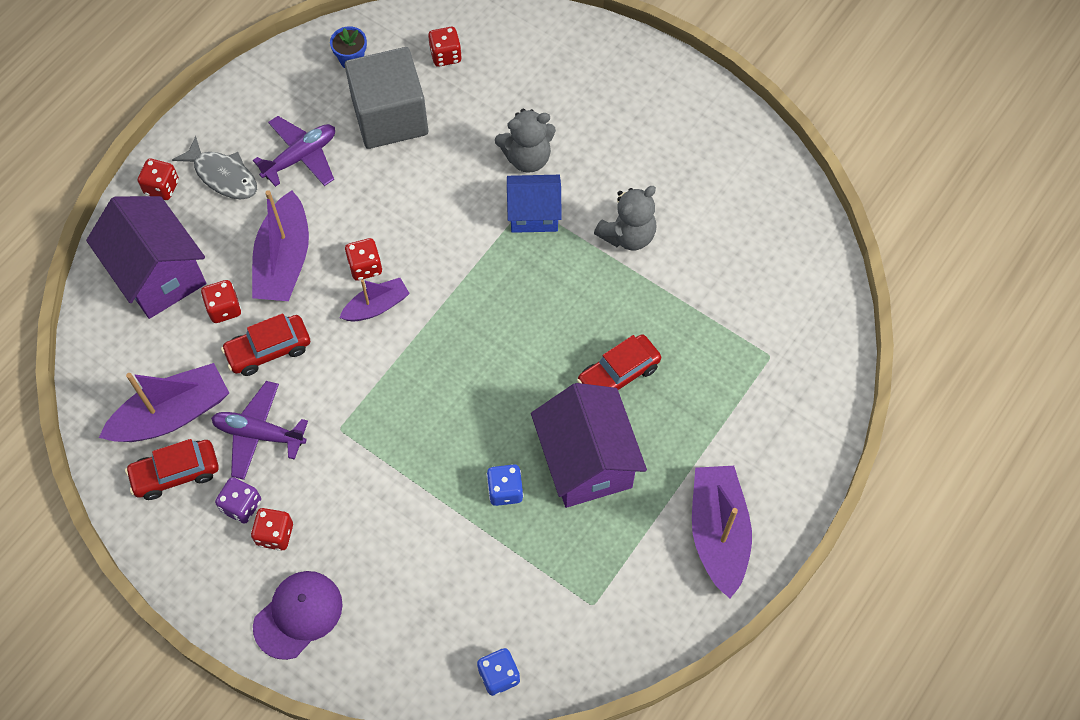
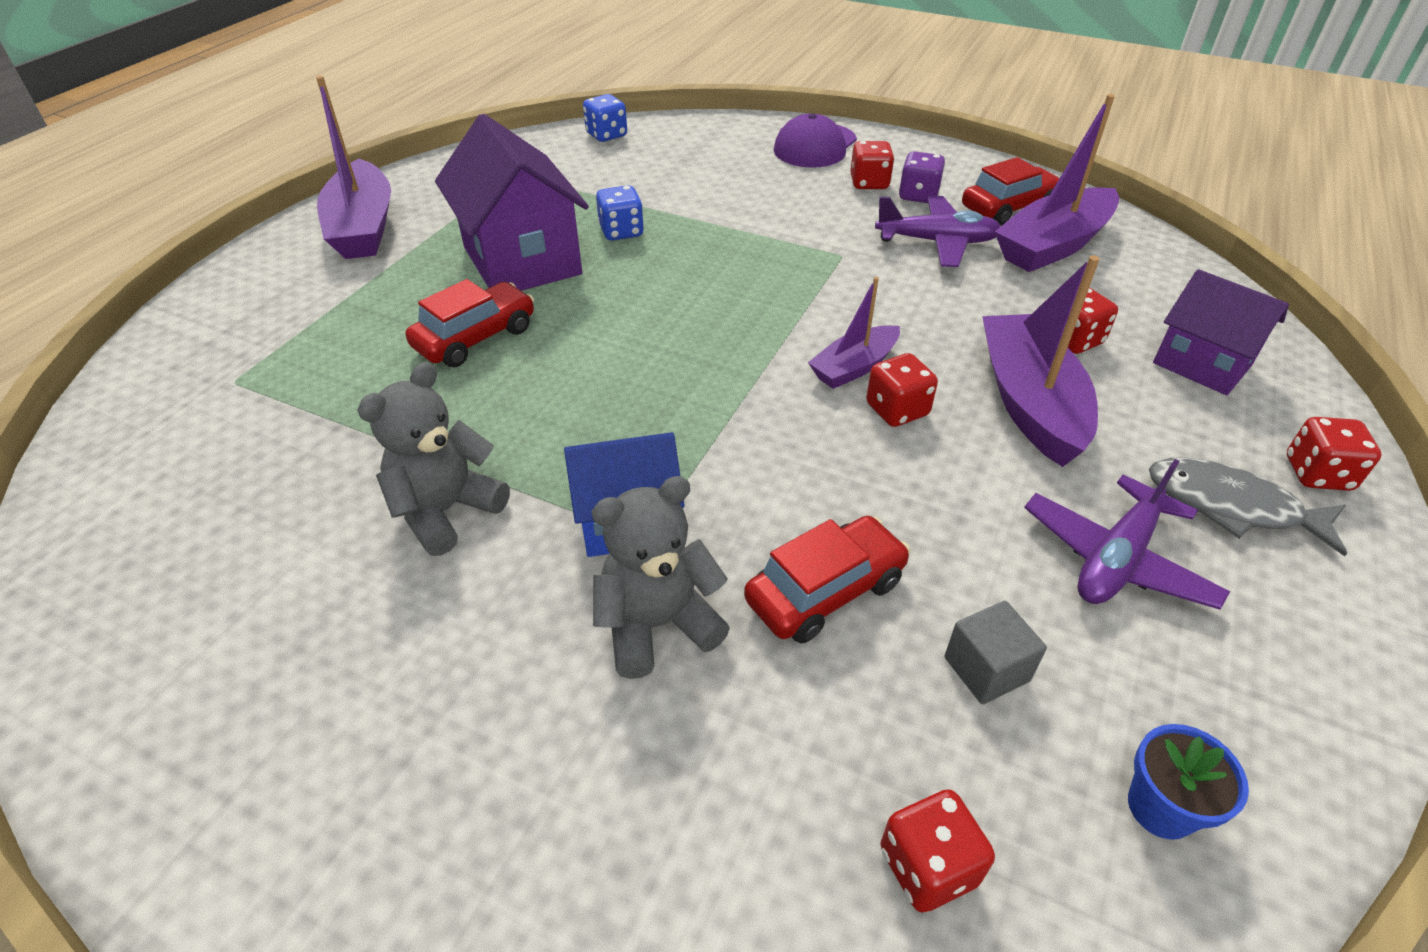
camera: 170 degrees right, 20 degrees down
purple house [86,196,206,319] -> purple house [1153,269,1289,395], size x0.63
red car [221,313,310,376] -> red car moved to [744,516,911,644]
grey cube [345,47,428,149] -> grey cube [944,601,1047,704], size x0.42

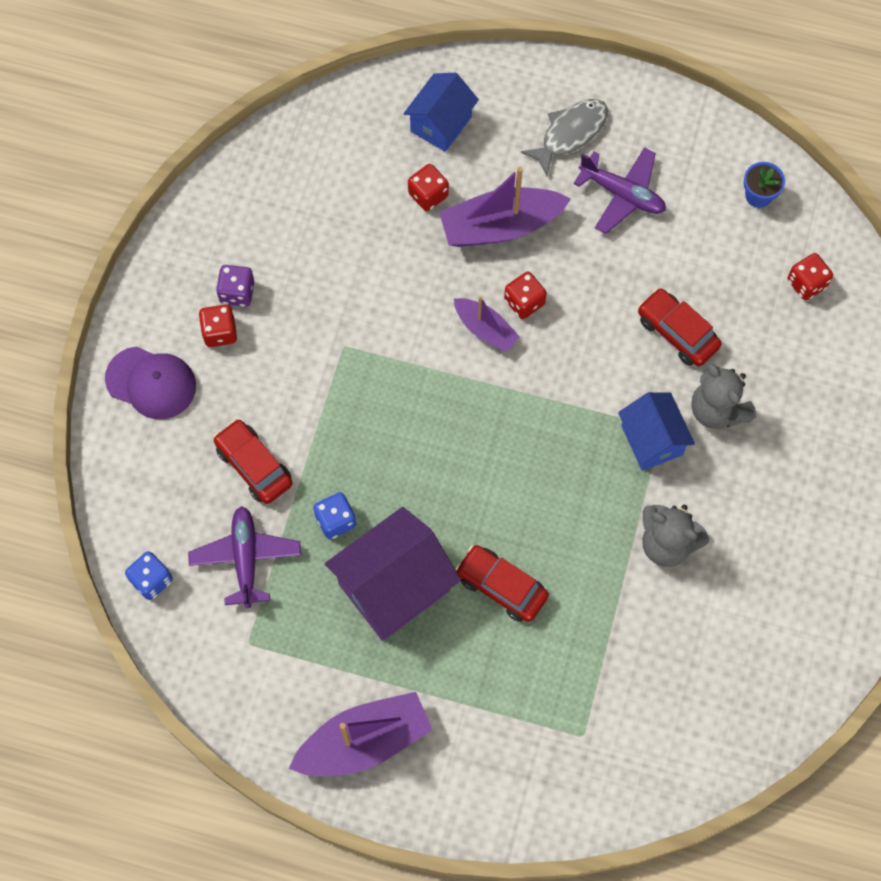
camera: 100 degrees left, 25 degrees up
purple plane [875,196,1000,267] -> purple plane moved to [188,506,301,608]
grey cube [944,601,1047,704] -> none
red car [962,157,1059,226] -> red car moved to [213,419,293,504]
purple boat [994,94,1119,272] -> none
grey fish [1149,458,1347,556] -> grey fish turned 150 degrees counterclockwise [521,99,608,176]
purple house [1153,269,1289,395] -> blue house [403,73,479,152]
red dice [1287,417,1381,491] -> none

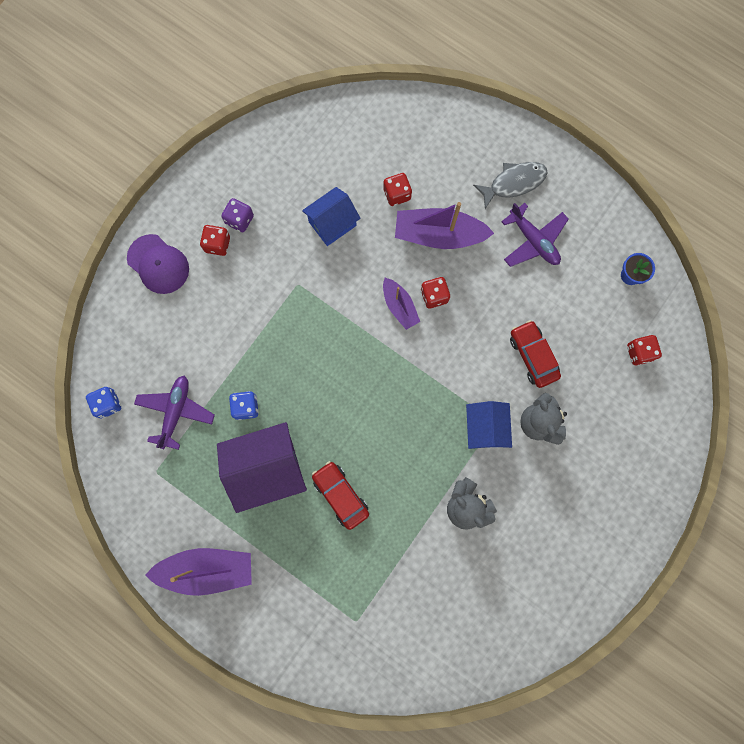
camera: 20 degrees right, 10 degrees up
red car [213,419,293,504] -> none
blue house [403,73,479,152] -> blue house moved to [302,187,360,246]

